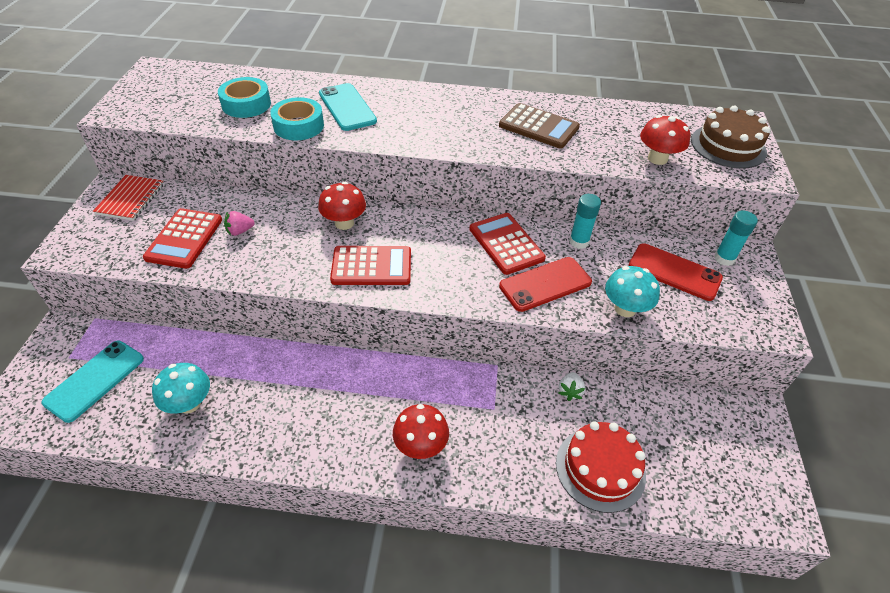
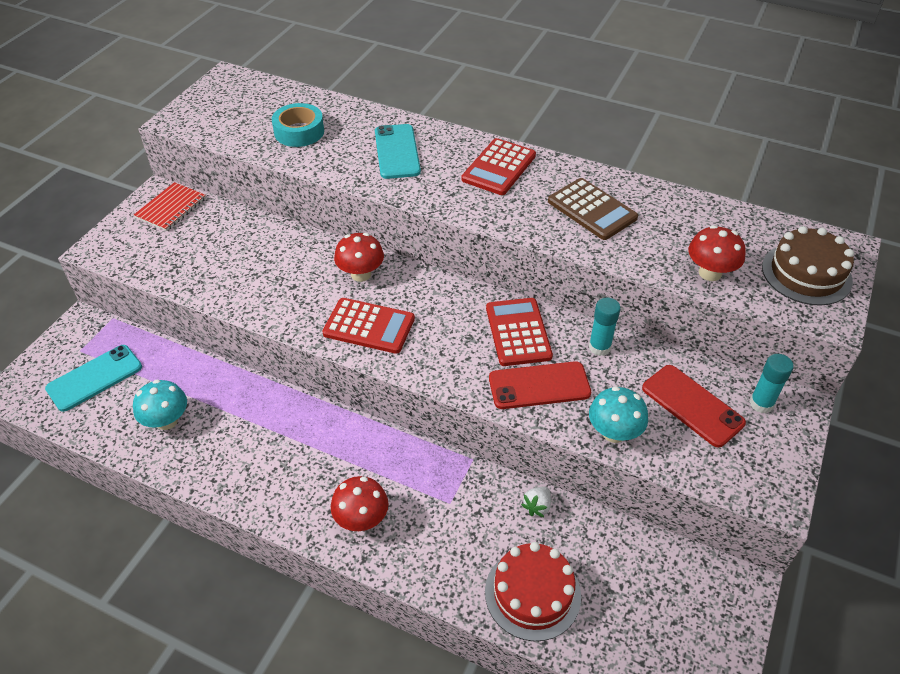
camera: 20 degrees right, 0 degrees up
red calculator [143,208,222,269] -> red calculator moved to [461,138,536,195]
pink strawberry [224,211,255,236] -> none
turquoise tape [270,97,324,140] -> none

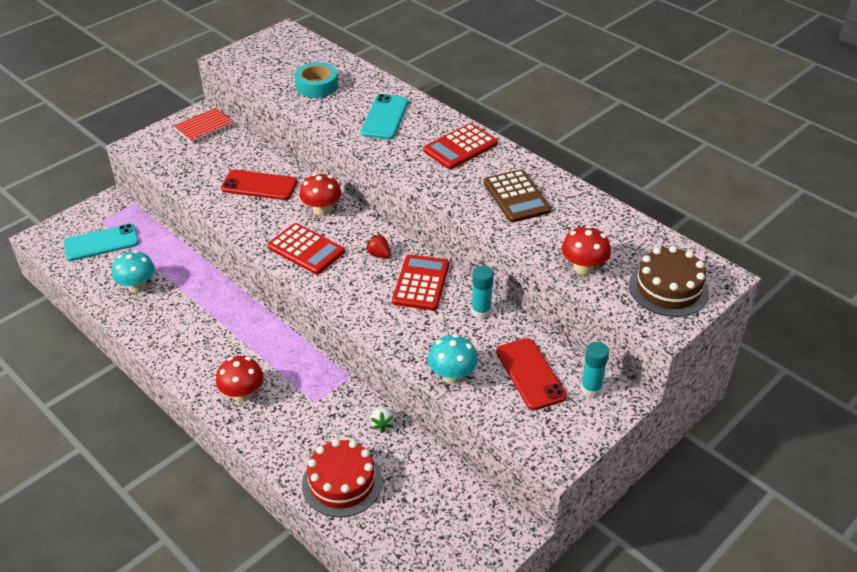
camera: 20 degrees right, 5 degrees down
red phone [489,361,591,409] -> red phone moved to [221,170,297,200]
white strawberry [521,487,551,517] -> white strawberry turned 60 degrees counterclockwise [370,406,394,433]
none -> red strawberry [366,234,391,258]

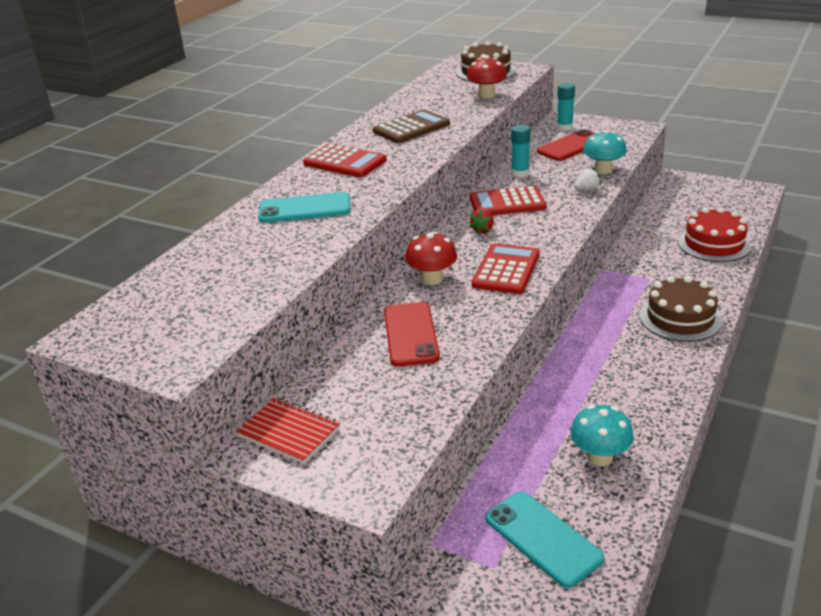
camera: 105 degrees left, 10 degrees down
red mushroom [216,356,263,402] -> brown cake [640,276,722,342]
turquoise tape [295,62,338,98] -> none
white strawberry [370,406,394,433] -> white strawberry moved to [574,167,601,191]

